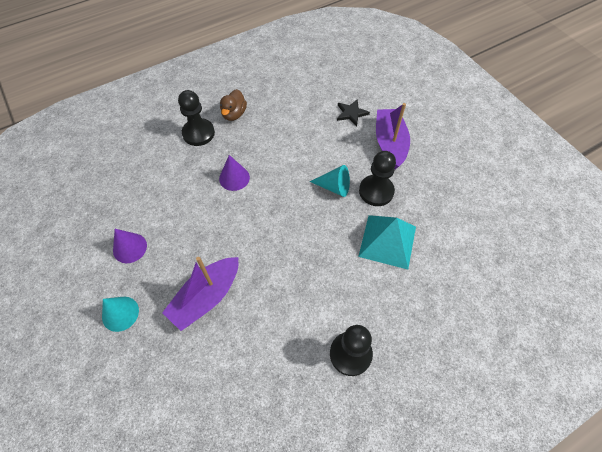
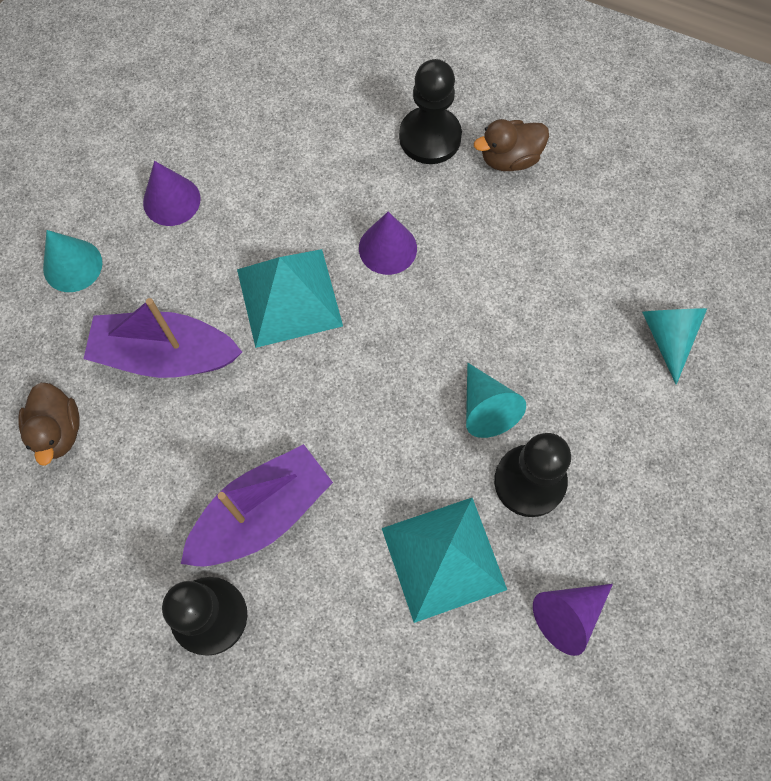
camera: 55 degrees right, 10 degrees up
black star [337,99,370,126] -> turquoise cone [642,308,707,385]
purple boat [376,103,410,169] -> purple boat moved to [181,444,333,567]
none -> brown duck [18,382,80,466]
none -> turquoise pyramid [237,249,343,348]
none -> purple cone [533,584,613,656]

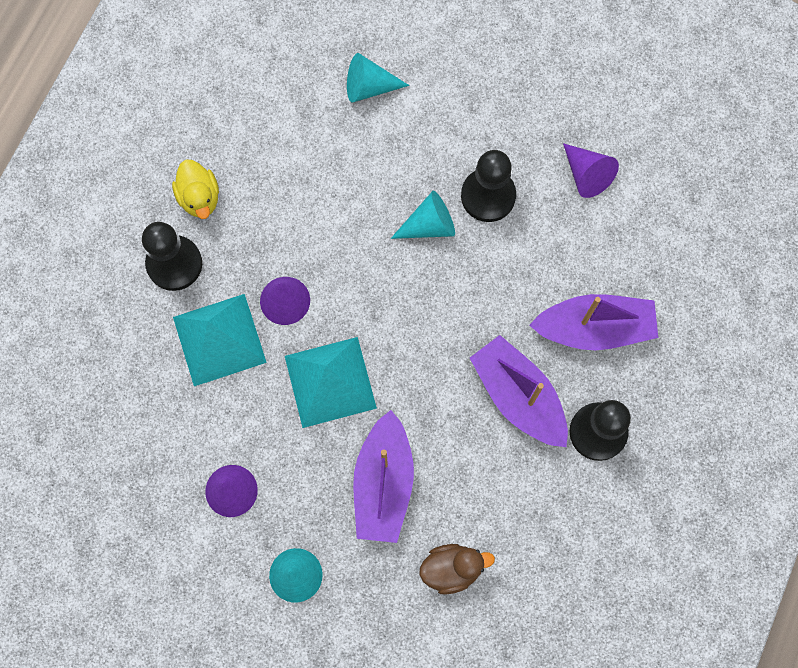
camera: 90 degrees left, 5 degrees up
turquoise pyramid [382,498,507,623] -> turquoise pyramid moved to [173,294,267,386]
brown duck [474,119,549,171] -> yellow duck [172,160,219,219]
none -> purple boat [529,294,658,350]

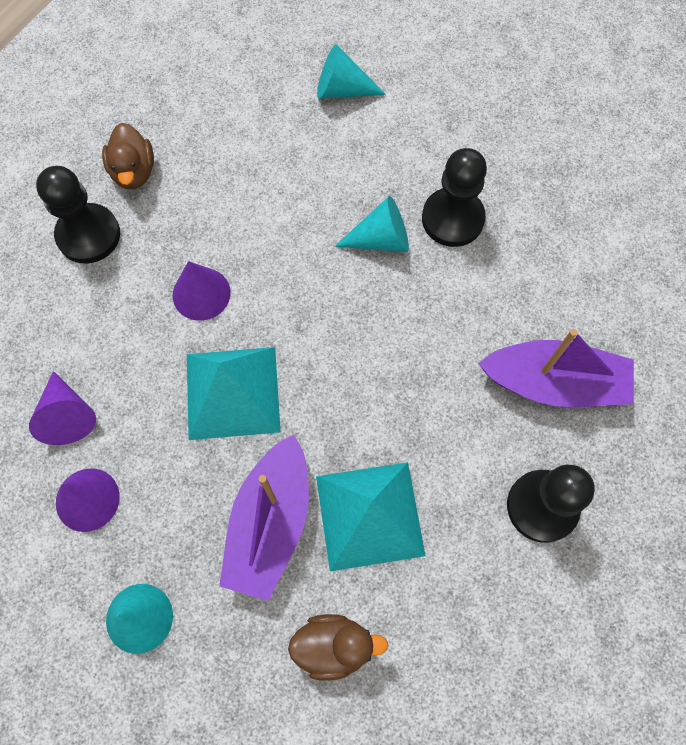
camera: 10 degrees right, 5 degrees down
yellow duck [172,160,219,219] -> brown duck [102,123,154,189]
turquoise pyramid [173,294,267,386] -> turquoise pyramid moved to [316,462,425,571]
purple boat [470,335,568,447] -> none
purple cone [563,143,619,198] -> purple cone moved to [29,371,96,445]

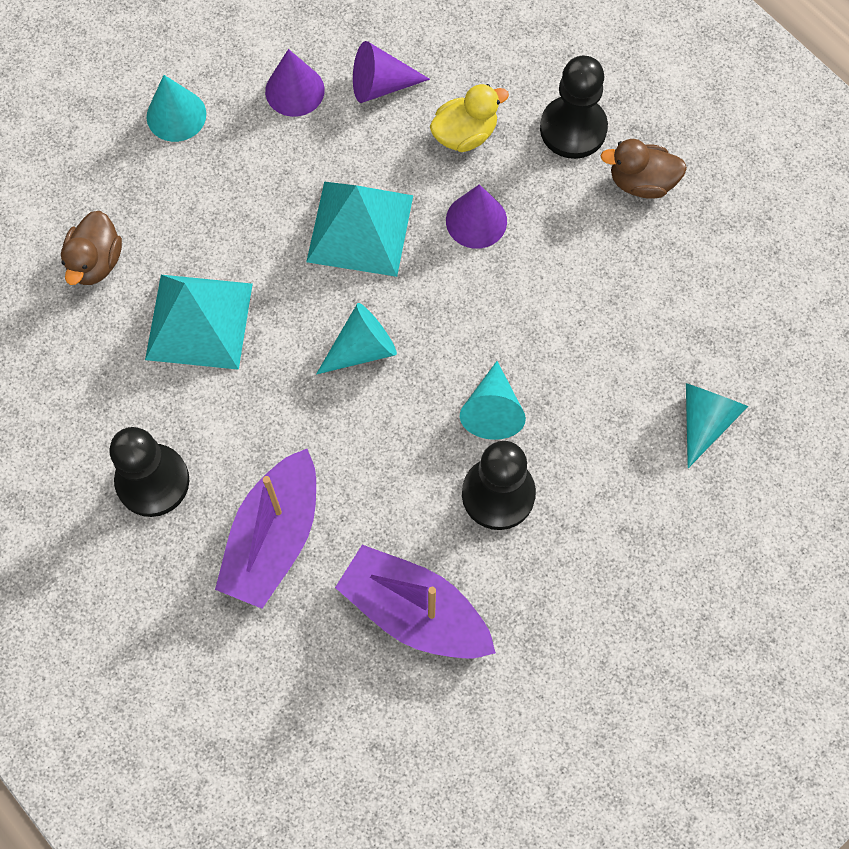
camera: 105 degrees right, 0 degrees up
purple boat [219,435,309,601] -> purple boat moved to [335,545,496,658]
none -> turquoise cone [316,303,397,375]
none -> yellow duck [430,84,509,152]

